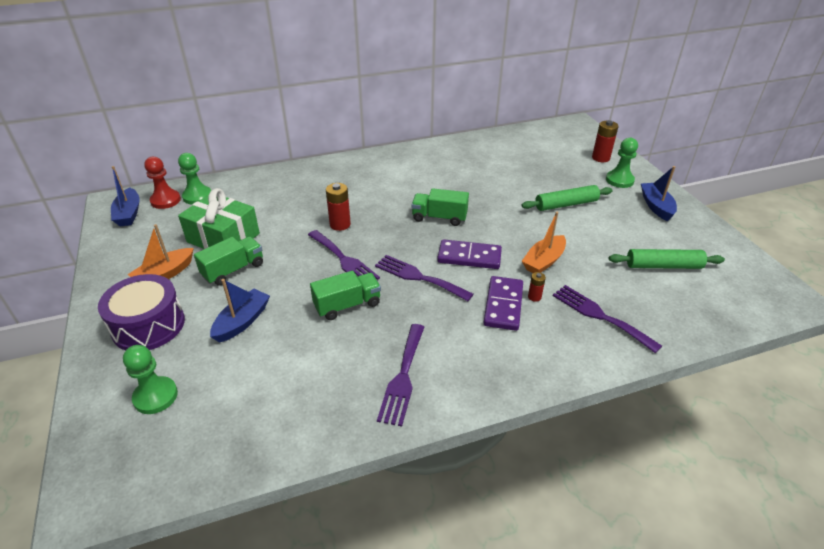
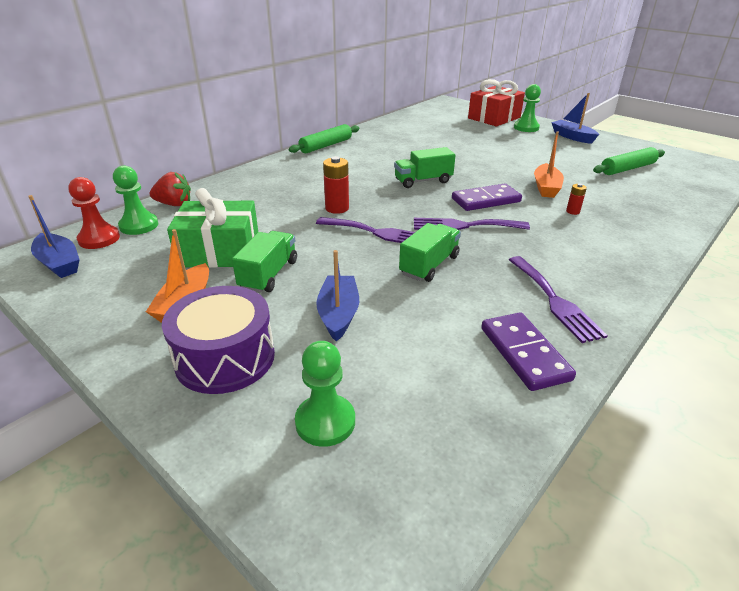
camera: 30 degrees left, 5 degrees down
purple domino [484,276,523,331] -> purple domino moved to [481,312,576,391]
green rolling pin [521,185,613,211] -> green rolling pin moved to [289,124,359,153]
purple fork [553,285,662,353] -> none
red battery [592,120,619,162] -> red gift [468,79,525,126]
none -> red strawberry [150,172,191,206]

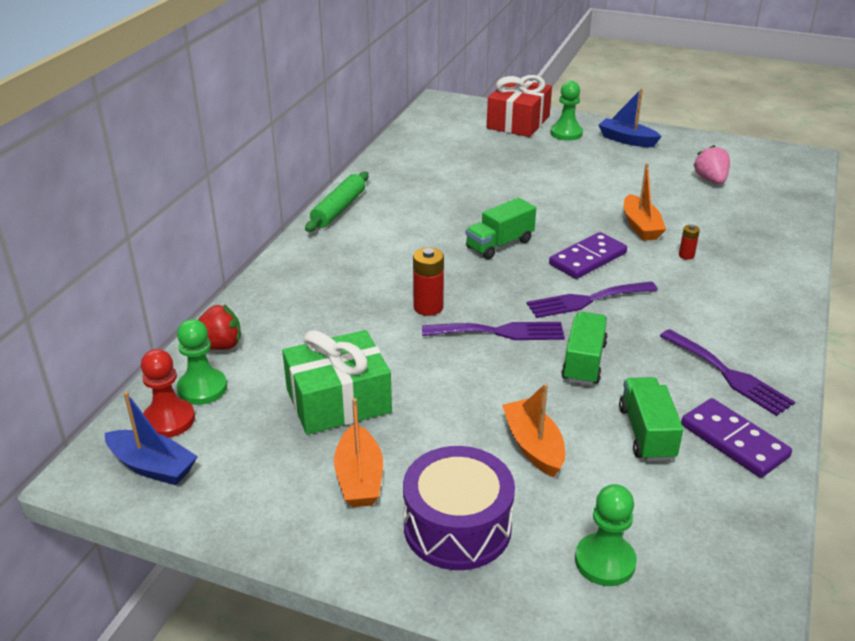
camera: 20 degrees left, 0 degrees up
green truck [232,231,297,293] -> green truck moved to [619,377,683,462]
blue boat [316,250,359,341] -> orange boat [502,383,565,477]
green rolling pin [593,147,665,175] -> pink strawberry [693,145,730,184]

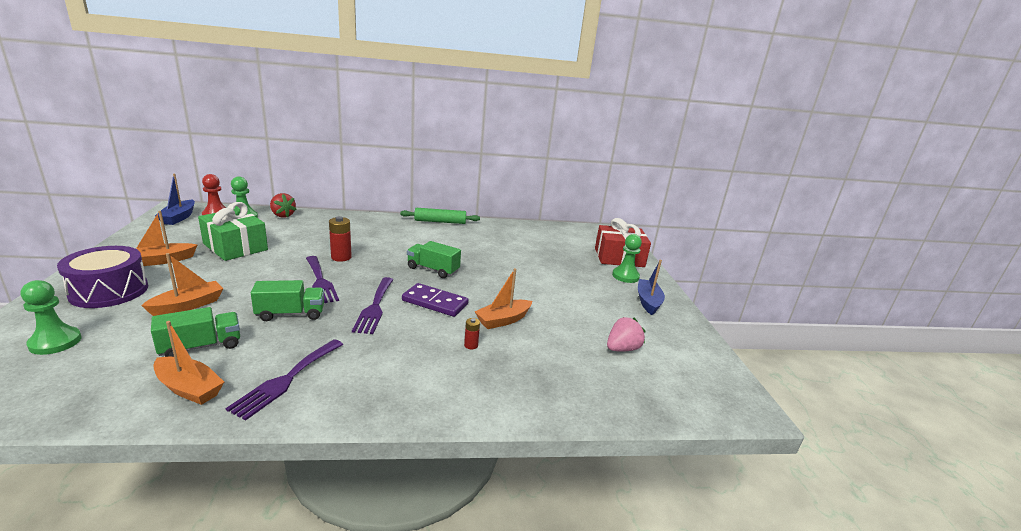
camera: 60 degrees right, 10 degrees down
purple fork [527,282,658,318] -> purple fork turned 135 degrees counterclockwise [352,277,393,334]
purple domino [681,398,792,478] -> orange boat [154,321,224,405]

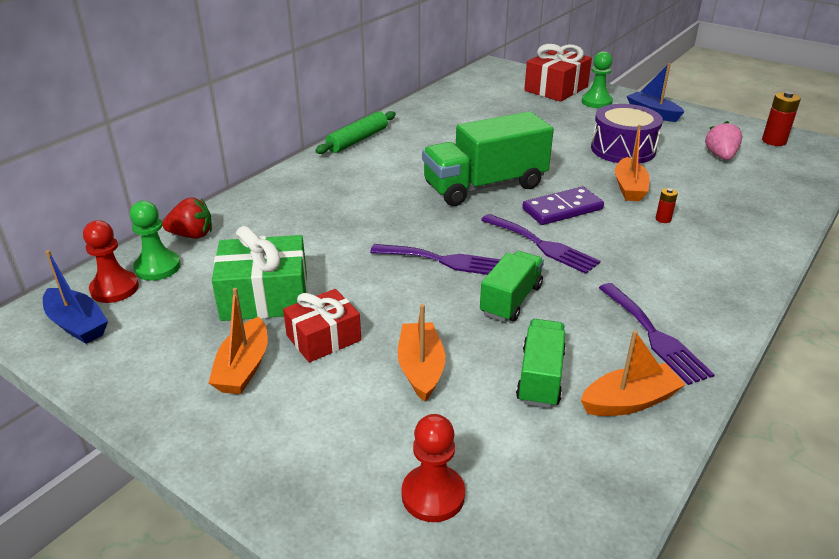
camera: 45 degrees left, 10 degrees up
green pawn [21,280,81,355] -> red pawn [402,414,465,522]
purple drum [57,246,148,308] -> purple drum moved to [591,104,663,163]
red battery [329,216,352,262] -> red battery moved to [762,91,801,146]
green truck [407,241,461,278] -> green truck [422,111,554,206], size x1.79
none -> red gift [283,289,361,363]

